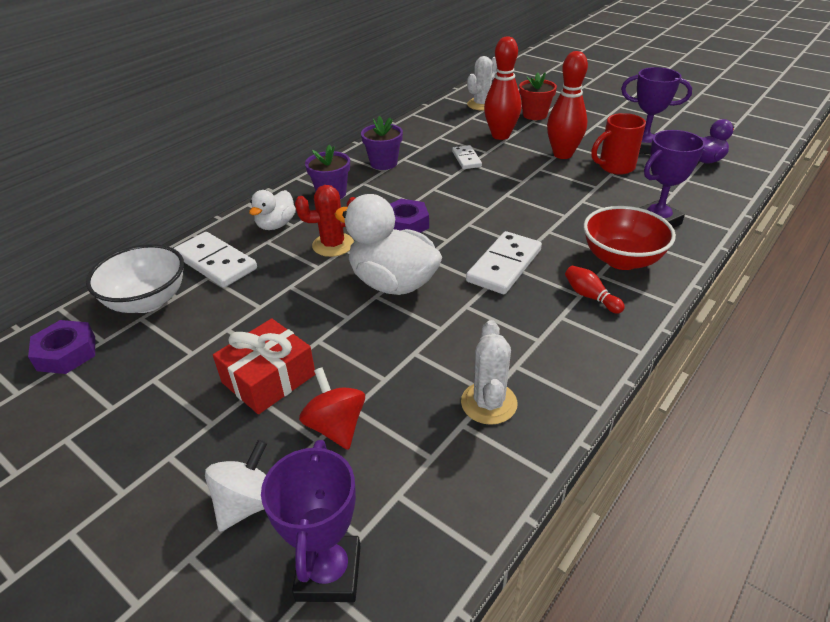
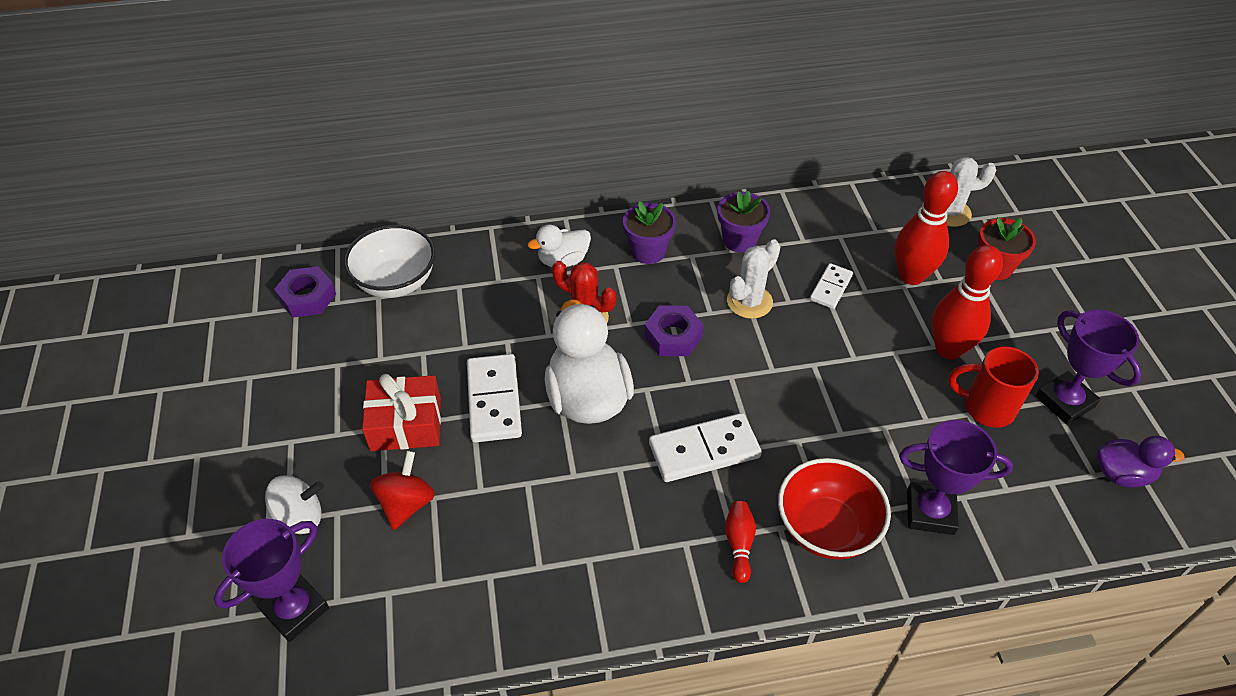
camera: 40 degrees right, 10 degrees up
white domino [173,232,257,288] -> white domino moved to [467,354,522,443]
white cactus [461,320,518,425] -> white cactus moved to [727,239,780,319]

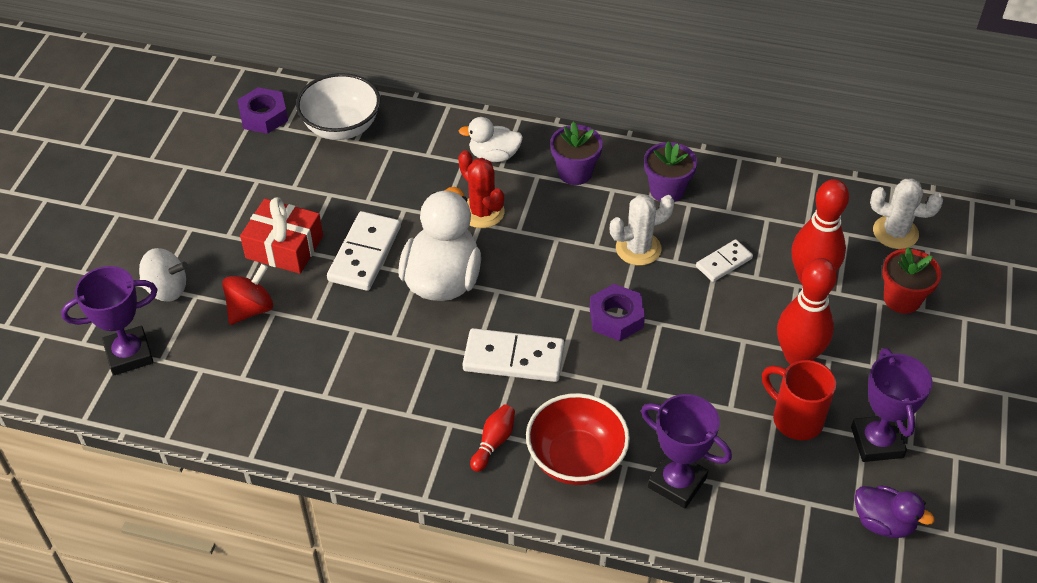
camera: 25 degrees right, 0 degrees up
purple nut [644,305,704,356] -> purple nut moved to [590,284,645,341]

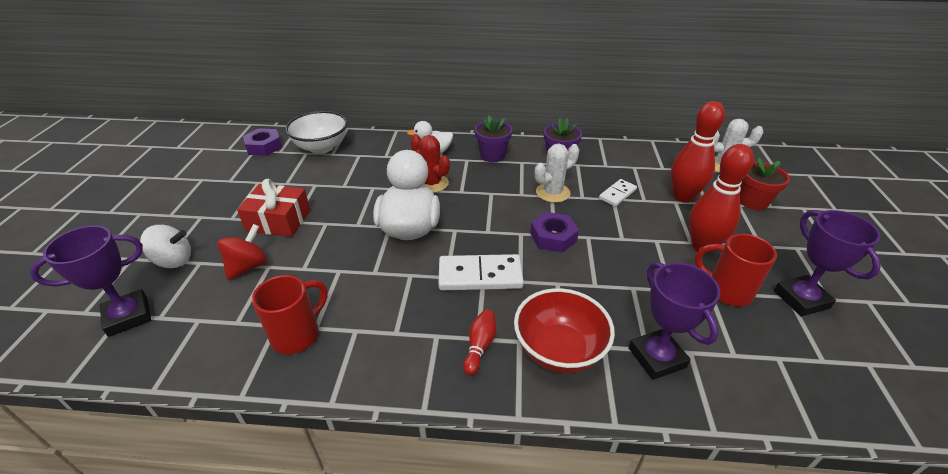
camera: 10 degrees left, 10 degrees down
white domino [327,211,401,291] -> none
purple trophy [641,394,732,508] -> purple trophy turned 45 degrees clockwise [629,262,720,380]
purple duck [855,485,935,538] -> none
none -> red mug [252,275,327,354]

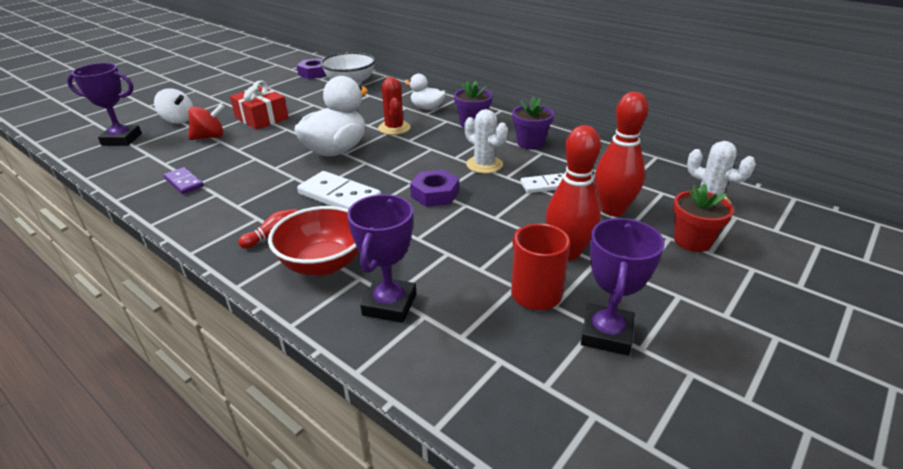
camera: 35 degrees right, 5 degrees down
red mug [252,275,327,354] -> purple domino [164,167,204,194]
white cactus [535,144,579,203] -> white cactus turned 45 degrees clockwise [465,109,508,174]

